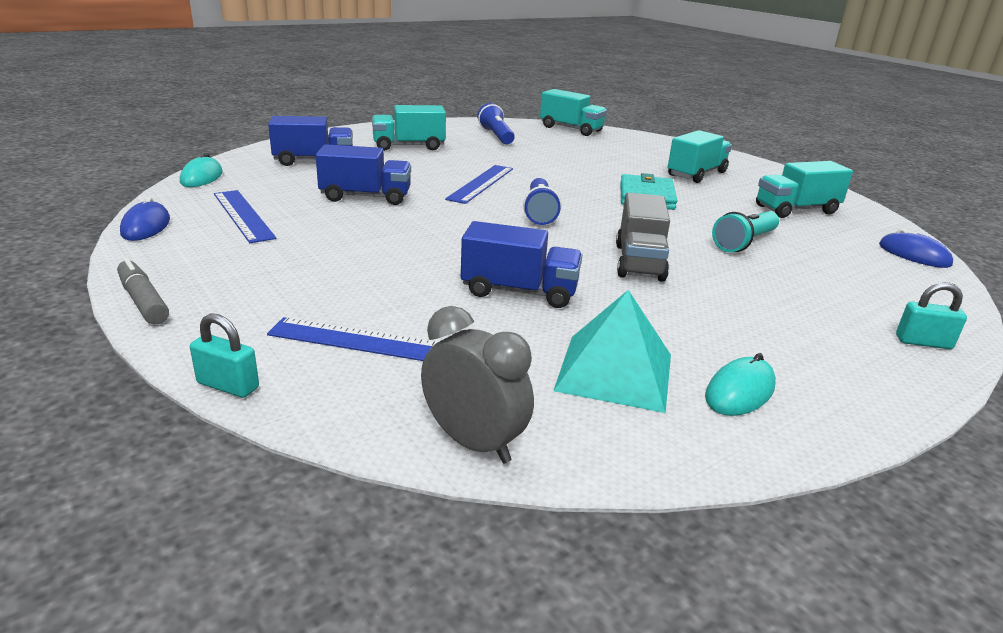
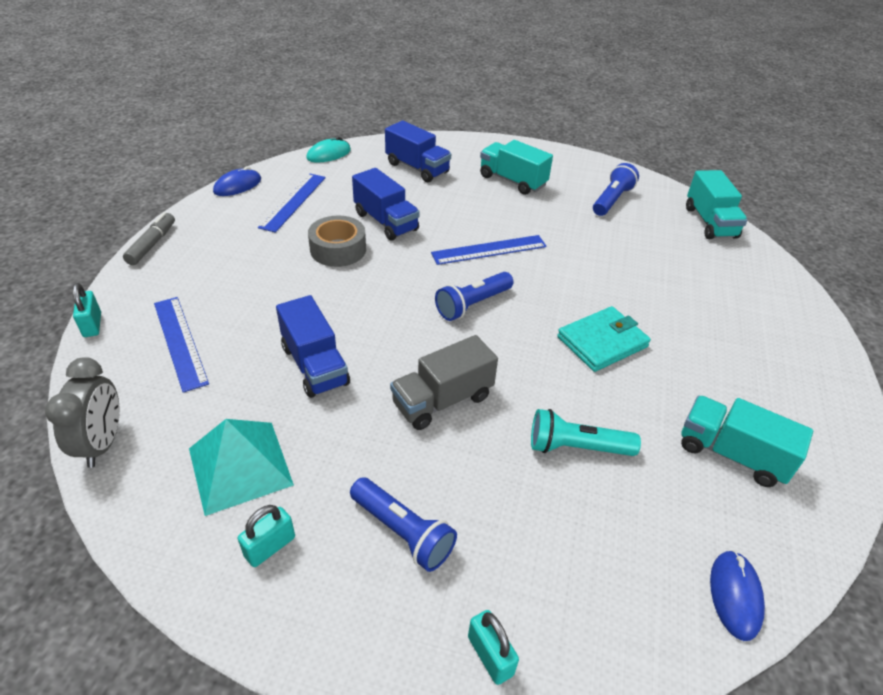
camera: 50 degrees right, 15 degrees up
turquoise truck [668,130,732,183] -> none
turquoise mouse [705,353,776,416] -> turquoise padlock [238,505,295,567]
none -> grey tape [308,216,366,267]
none -> blue flashlight [350,477,457,572]

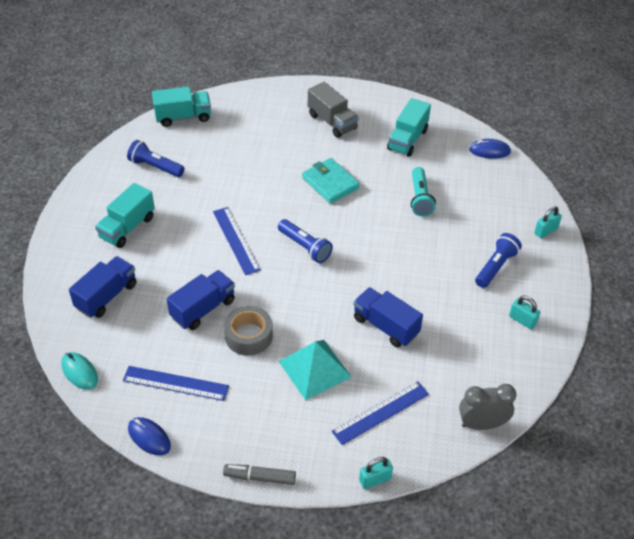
camera: 95 degrees left, 5 degrees up
turquoise pyramid [189,419,294,516] -> turquoise pyramid moved to [278,340,352,400]
blue truck [276,295,350,398] -> blue truck turned 105 degrees counterclockwise [353,287,423,348]
grey truck [390,335,498,430] -> grey truck moved to [308,82,358,138]

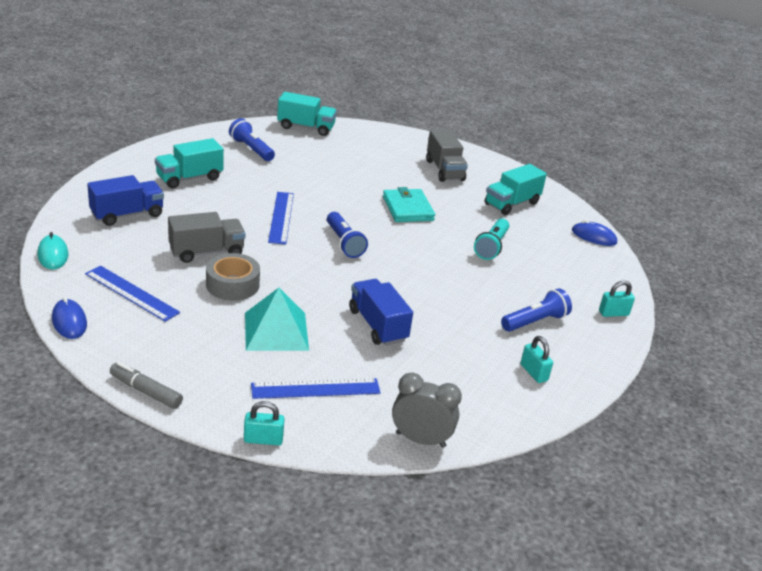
camera: 20 degrees right, 15 degrees down
blue truck [167,270,235,330] -> grey truck [168,212,245,263]

